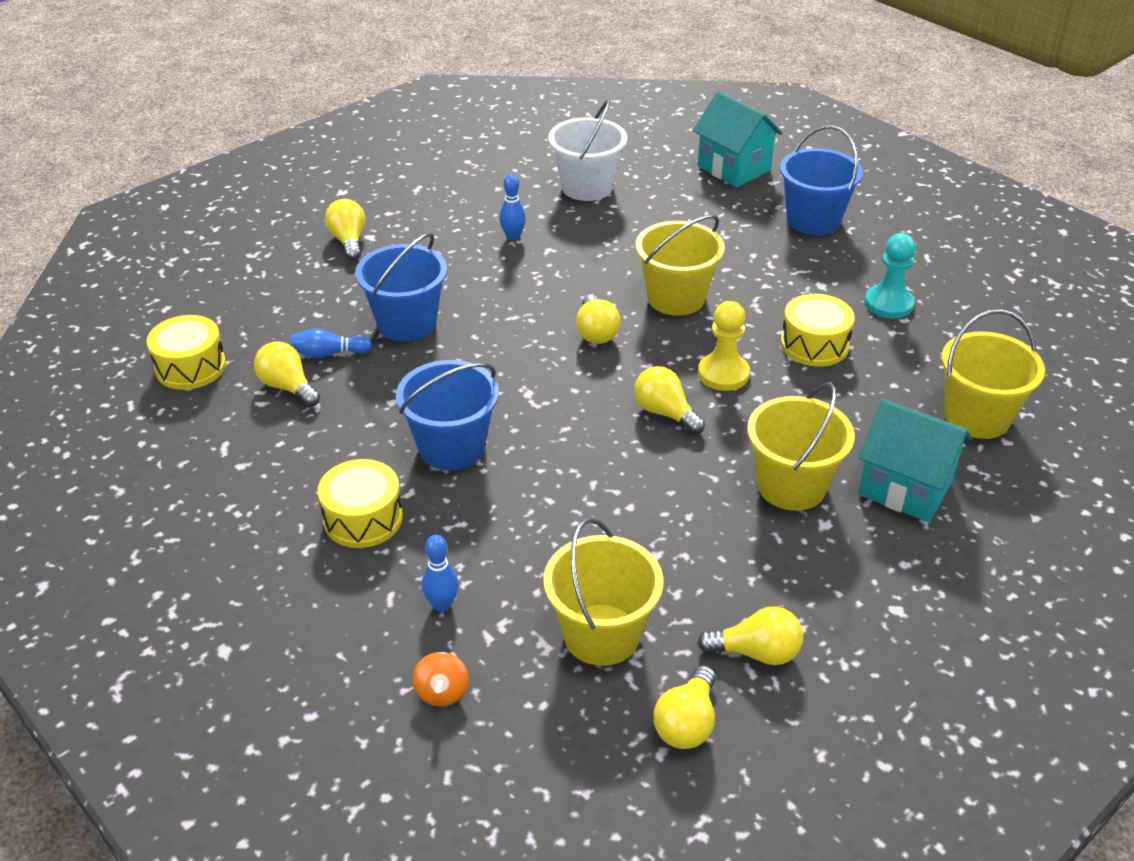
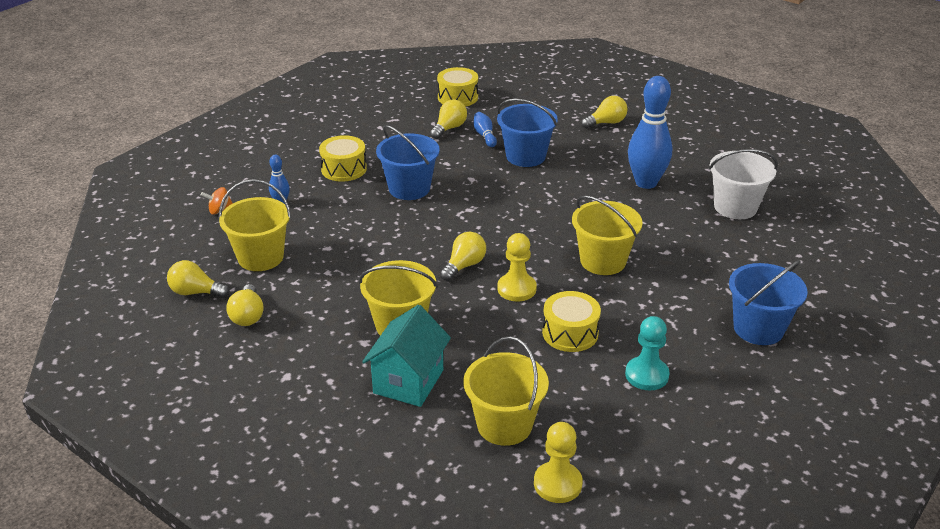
camera: 80 degrees right, 5 degrees down
blue bowling pin [499,174,526,241] -> blue bowling pin [628,76,672,189], size x2.18
yellow light bulb [576,294,621,344] -> none
turquoise house [693,91,783,187] -> none
none -> yellow pawn [534,422,583,503]

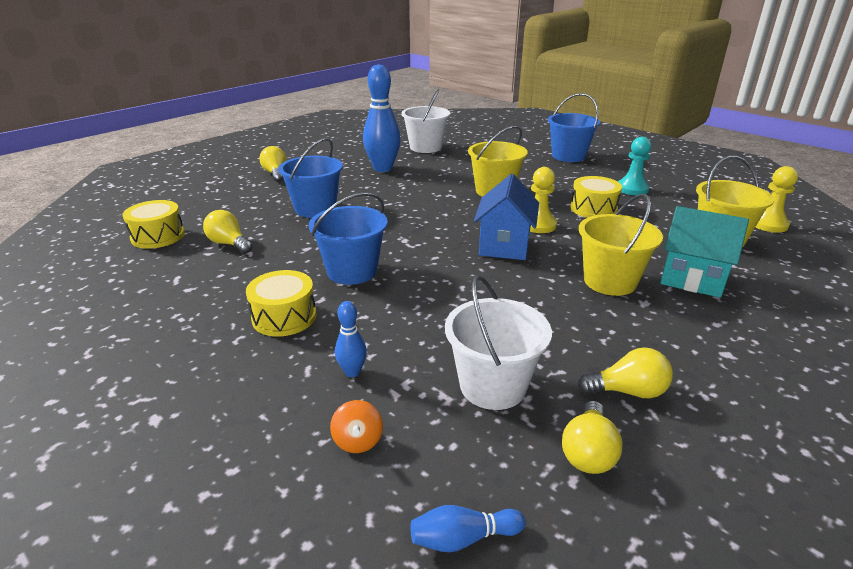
camera: 85 degrees left, 5 degrees down
yellow bucket [219,179,291,271] -> white bucket [445,275,552,410]
yellow light bulb [440,232,486,281] -> blue house [474,174,539,260]
blue bowling pin [474,112,497,147] -> blue bowling pin moved to [410,505,525,552]

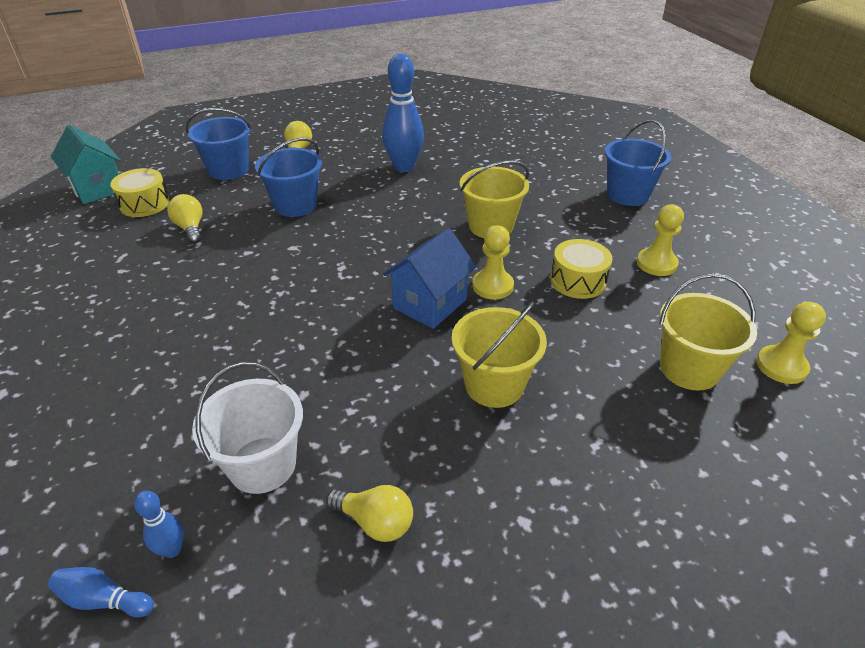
camera: 25 degrees right, 10 degrees up
yellow drum [246,270,316,336] -> none
blue bucket [309,192,388,285] -> blue bucket moved to [185,108,252,180]
orange spinning top [330,400,383,453] -> none
blue bowling pin [335,301,367,377] -> blue bowling pin moved to [134,491,184,558]
white bucket [401,88,450,153] -> none
yellow light bulb [562,401,623,474] -> none
turquoise pawn [618,137,651,195] -> yellow pawn [637,204,684,276]
turquoise house [661,206,749,298] -> turquoise house moved to [51,125,121,204]

